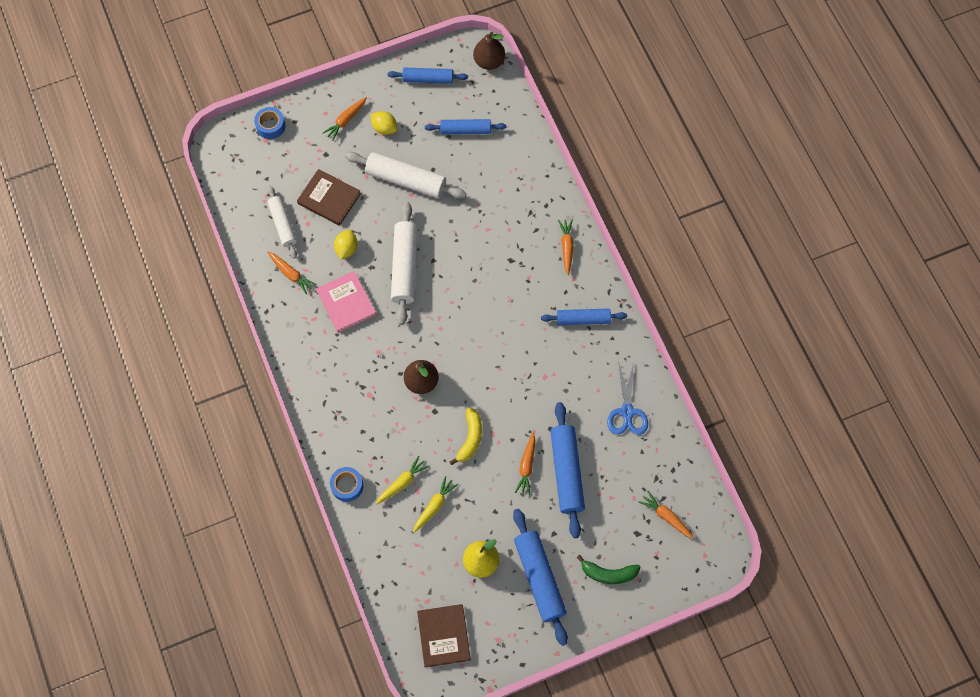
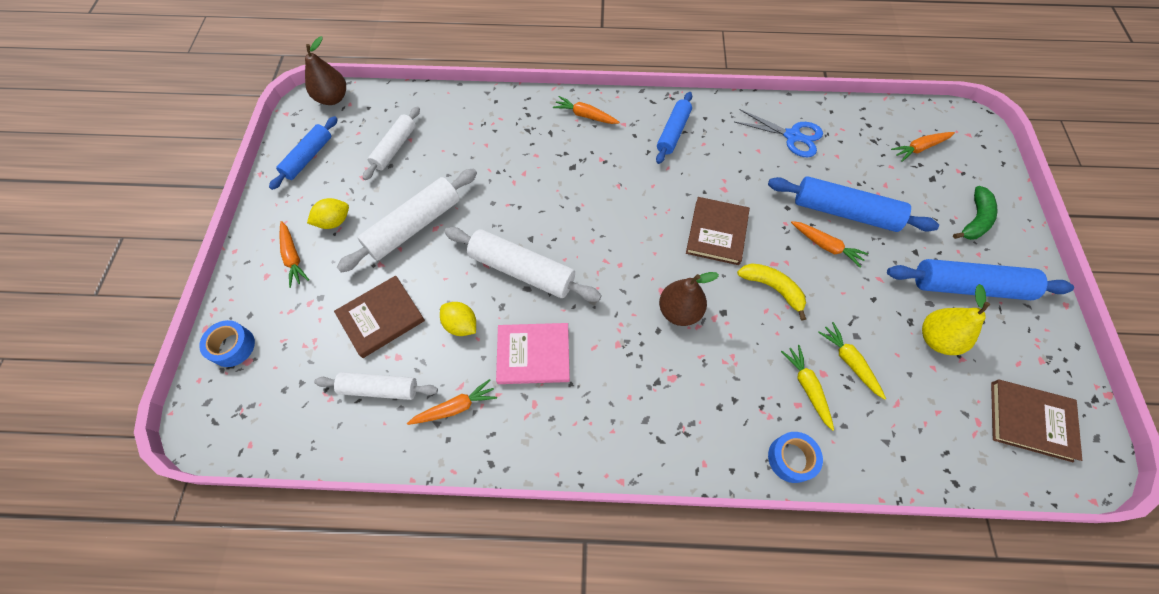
camera: 65 degrees left, 5 degrees down
blue rolling pin [425,119,506,135] -> white rolling pin [363,106,420,180]
none -> brown book [686,197,750,265]

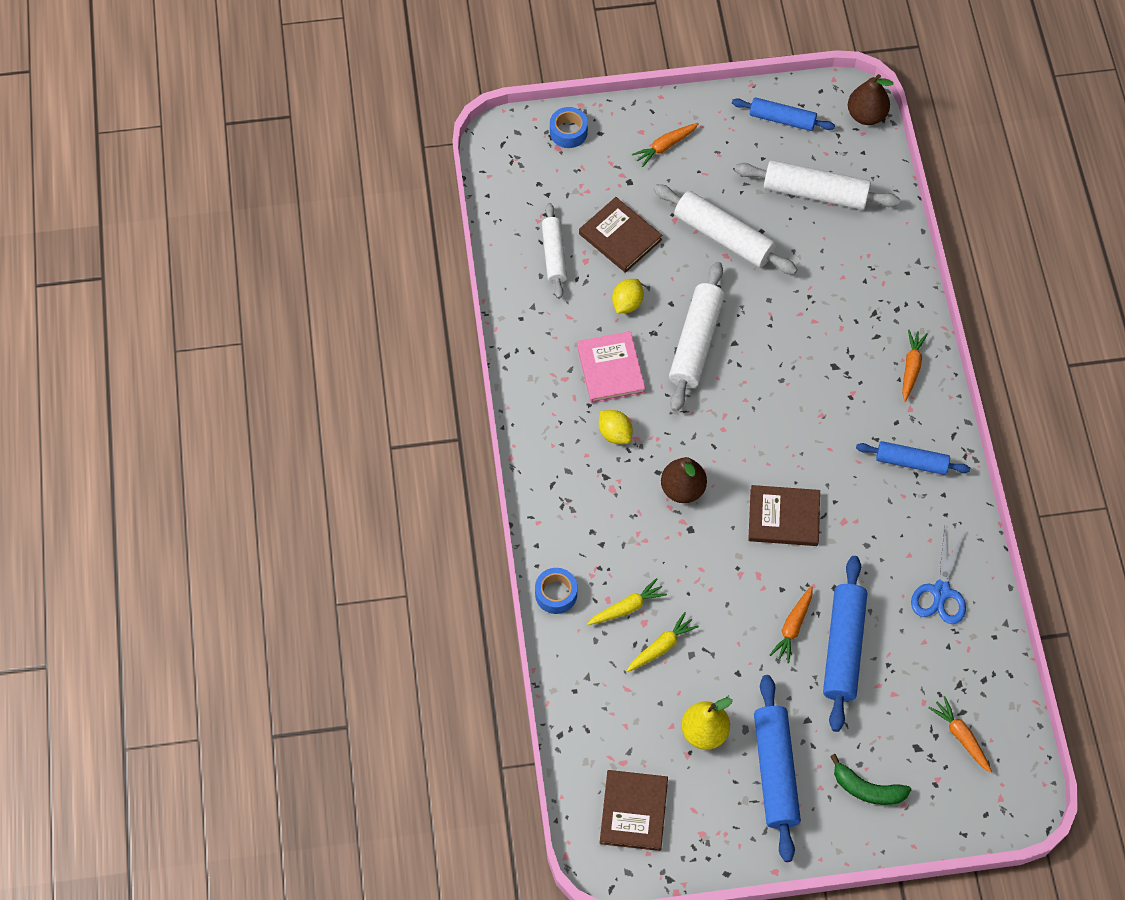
camera: 80 degrees right, 0 degrees up
yellow lemon [307,198,349,229] -> yellow lemon moved to [599,410,633,444]
white rolling pin [363,106,420,180] -> white rolling pin [734,160,900,210], size x1.55
orange carrot [407,379,497,425] -> none
yellow banana [737,263,806,321] -> none

